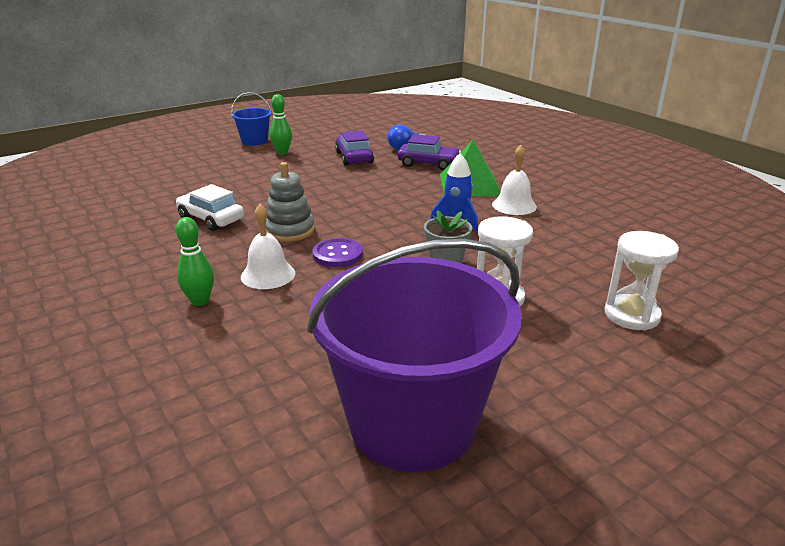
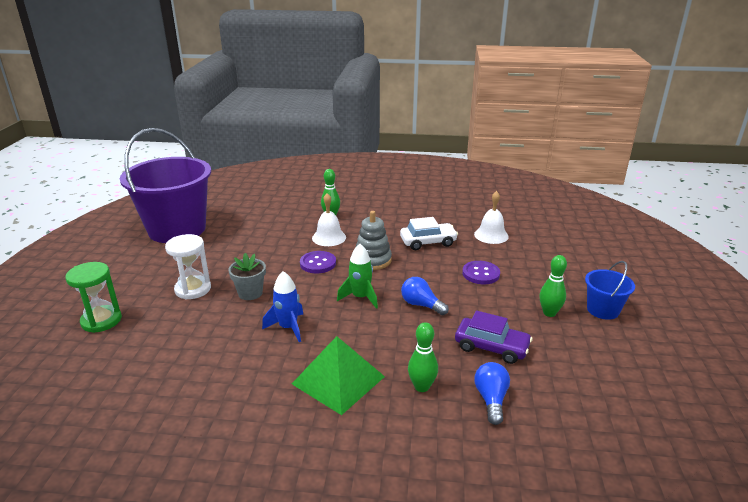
camera: 130 degrees right, 0 degrees up
purple car [398,134,461,170] -> green bowling pin [408,322,438,392]
white bell [492,145,537,215] -> white bell moved to [474,191,509,244]
white hourglass [604,231,679,330] -> green hourglass [65,262,122,333]
none -> green rocket [337,244,378,309]
none -> blue light bulb [401,277,449,315]
none -> purple button [462,261,500,284]

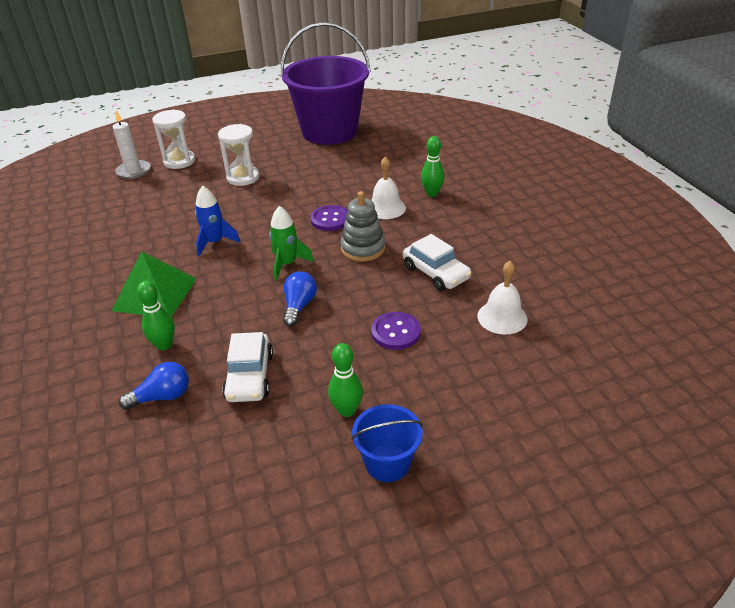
camera: 65 degrees right, 10 degrees up
green hourglass [65,262,122,333] -> white hourglass [152,109,195,169]
grey flower pot [228,253,266,300] -> none
purple car [455,311,532,364] -> white car [222,332,273,402]
none -> white candle [113,111,150,179]

